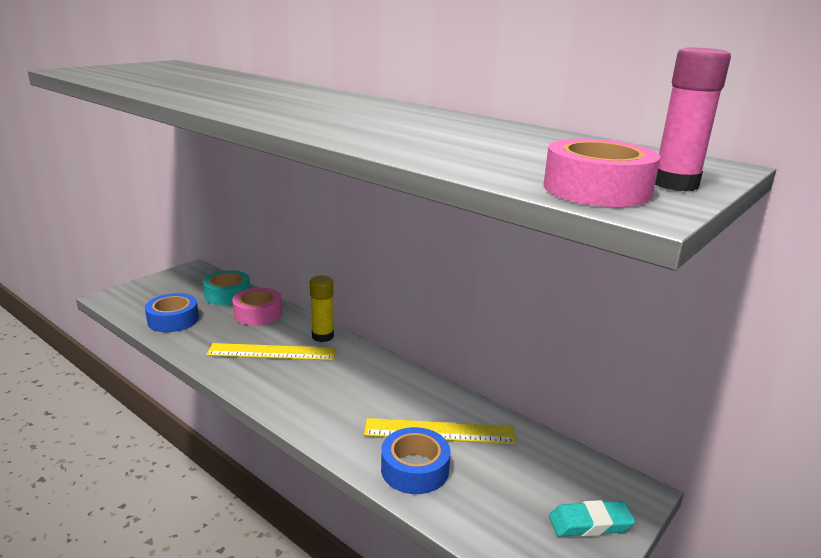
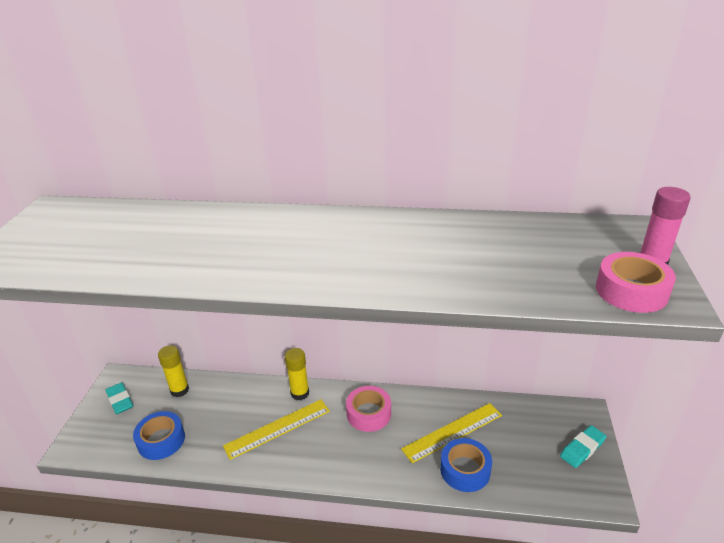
camera: 30 degrees left, 10 degrees up
turquoise tape [203,270,250,305] -> yellow glue stick [158,345,189,397]
pink tape [232,288,282,325] -> pink tape moved to [346,386,391,432]
none -> turquoise eraser [106,382,133,414]

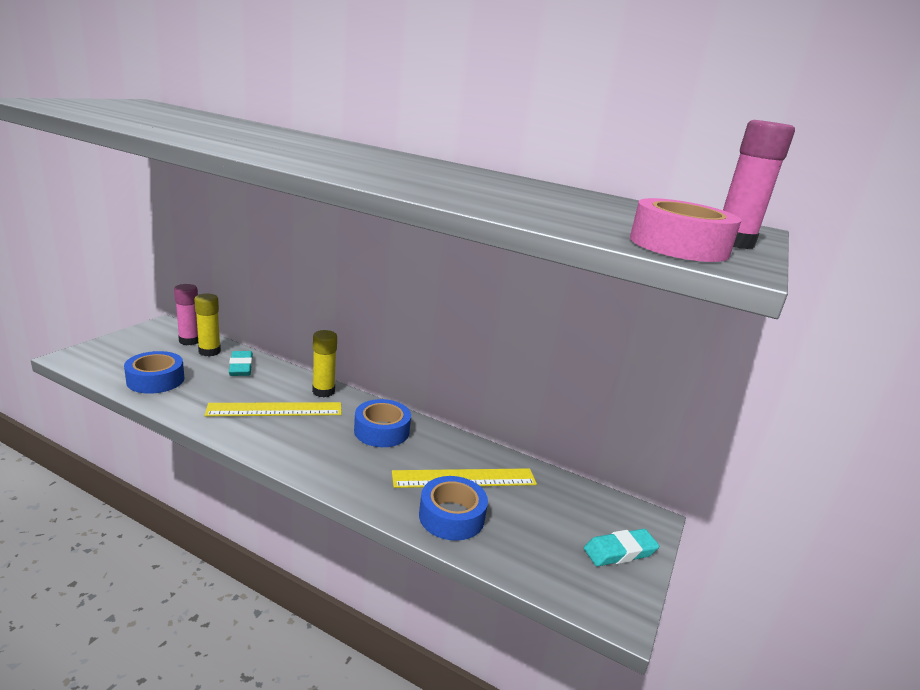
camera: 15 degrees right, 10 degrees down
turquoise eraser [106,382,133,414] -> turquoise eraser moved to [229,351,253,376]
pink tape [346,386,391,432] -> blue tape [354,399,411,447]
none -> pink glue stick [174,284,198,345]

